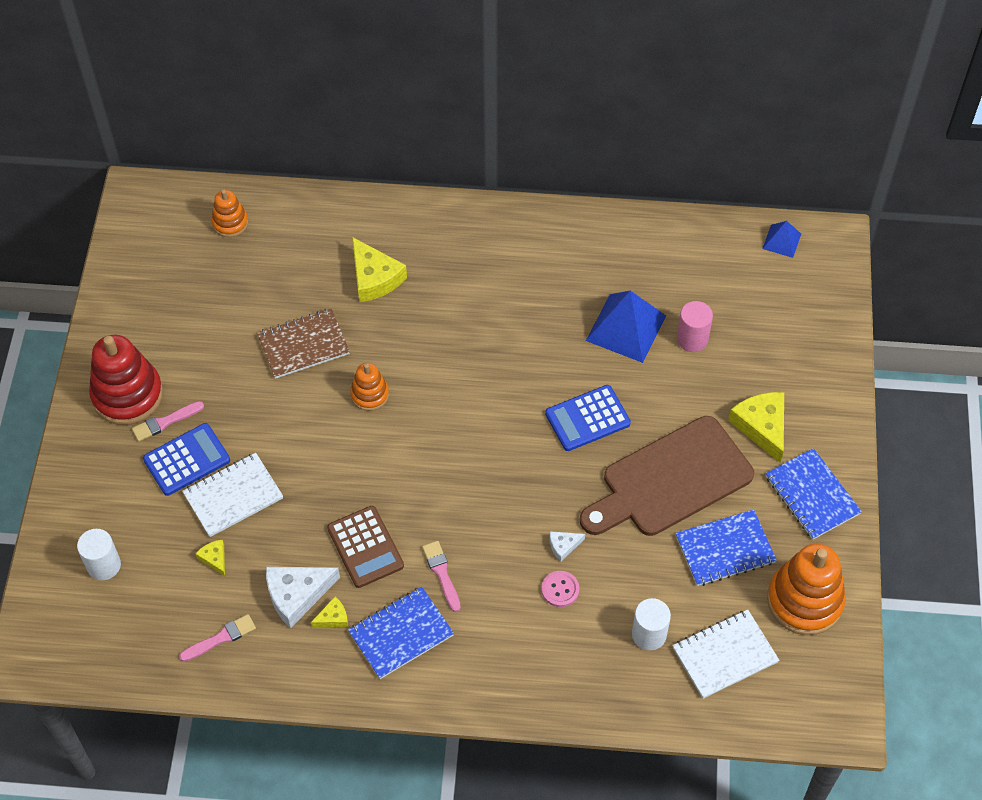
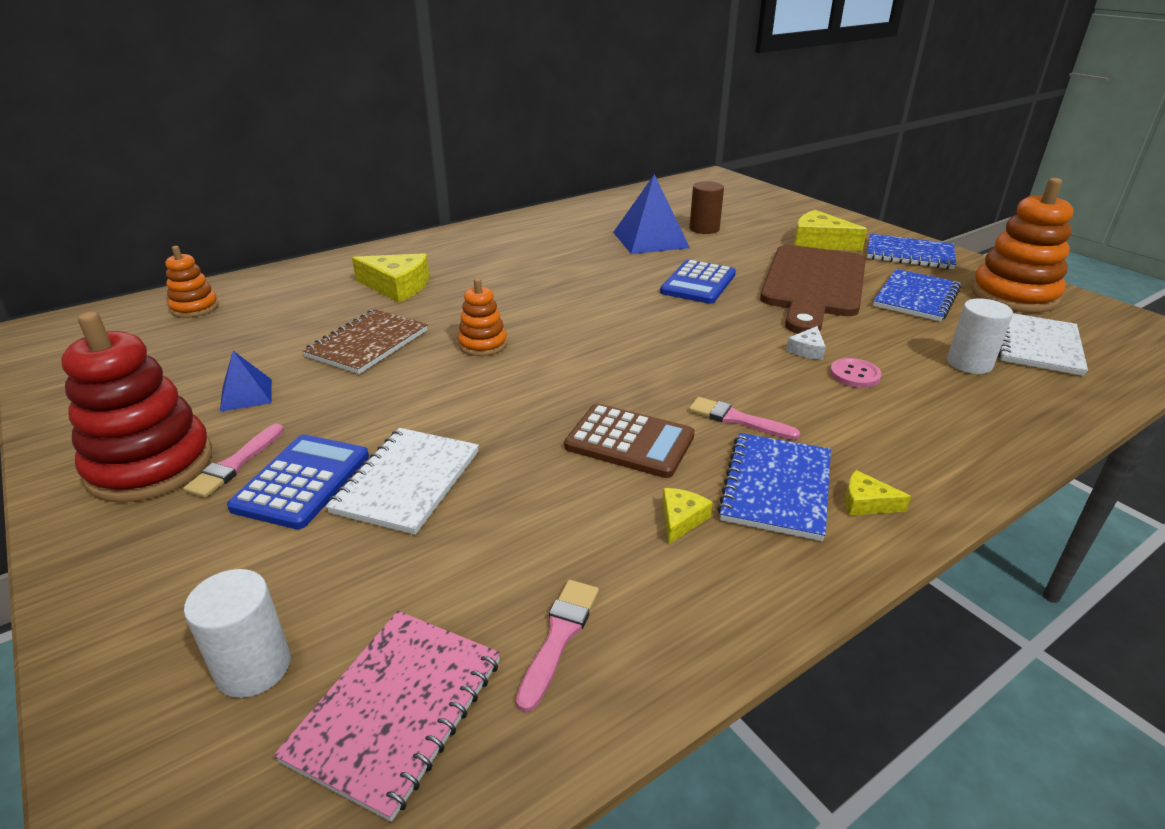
camera: 40 degrees left, 25 degrees down
yellow cheese [195,539,225,576] -> yellow cheese moved to [845,470,911,516]
white cheese [266,567,340,628] -> none
pink cylinder [677,301,713,352] -> brown cylinder [690,181,724,234]
blue pyramid [762,221,801,258] -> blue pyramid moved to [220,351,272,412]
none -> pink notebook [274,611,500,822]

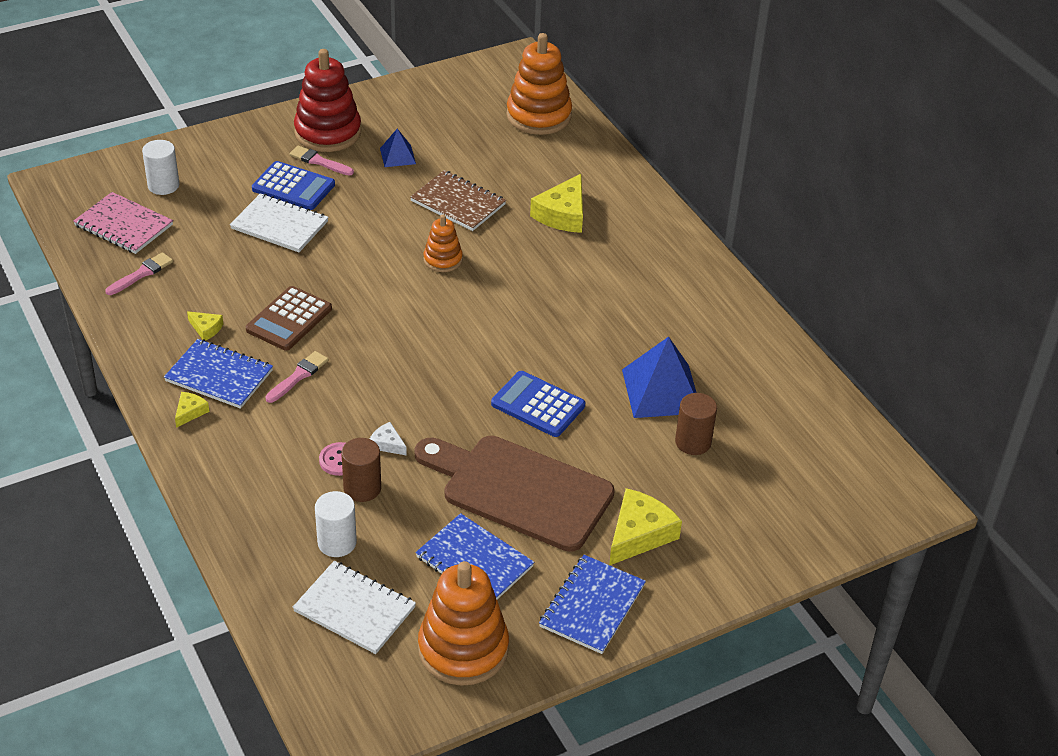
camera: 95 degrees right, 10 degrees up
orange stacking toy [165,246,219,318] -> orange stacking toy [506,33,572,135], size x1.85
pink brush [516,580,599,713] -> pink brush turned 75 degrees counterclockwise [105,252,173,295]
none -> brown cylinder [341,438,381,502]

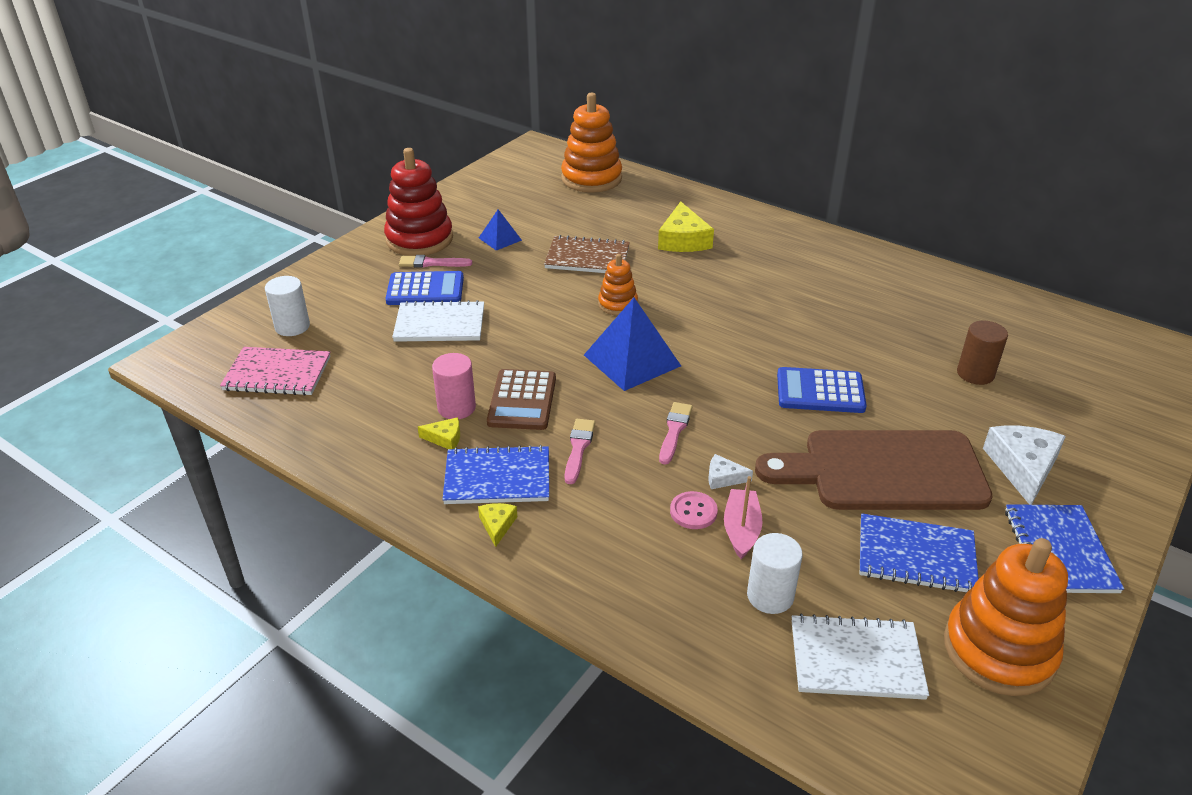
camera: 25 degrees left, 5 degrees down
pink brush [105,252,173,295] -> pink brush moved to [659,402,693,465]
brown cylinder [341,438,381,502] -> pink boat [724,476,763,559]
yellow cheese [609,488,682,565] -> white cheese [983,425,1066,505]
blue pyramid [622,337,697,418] -> blue pyramid moved to [584,298,681,391]
none -> pink cylinder [432,353,476,419]

